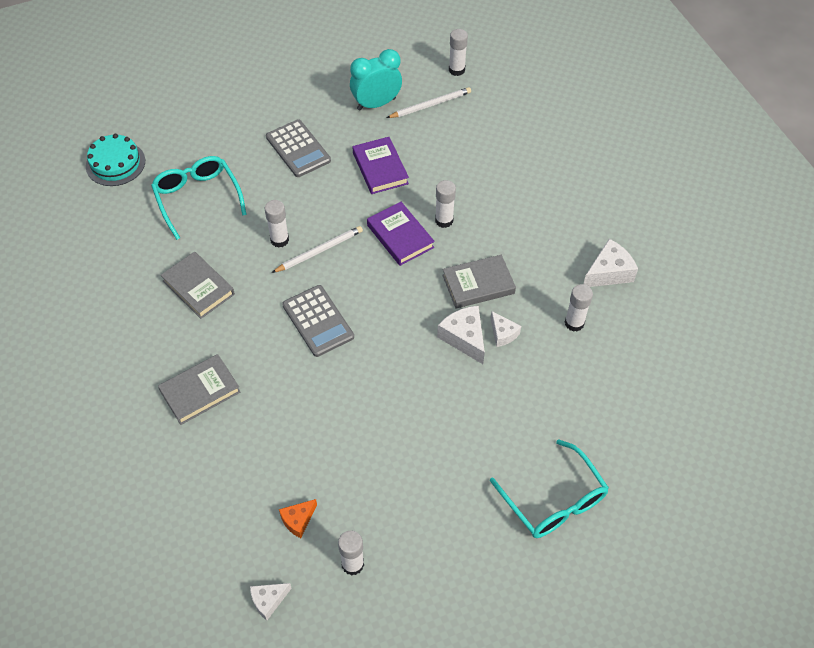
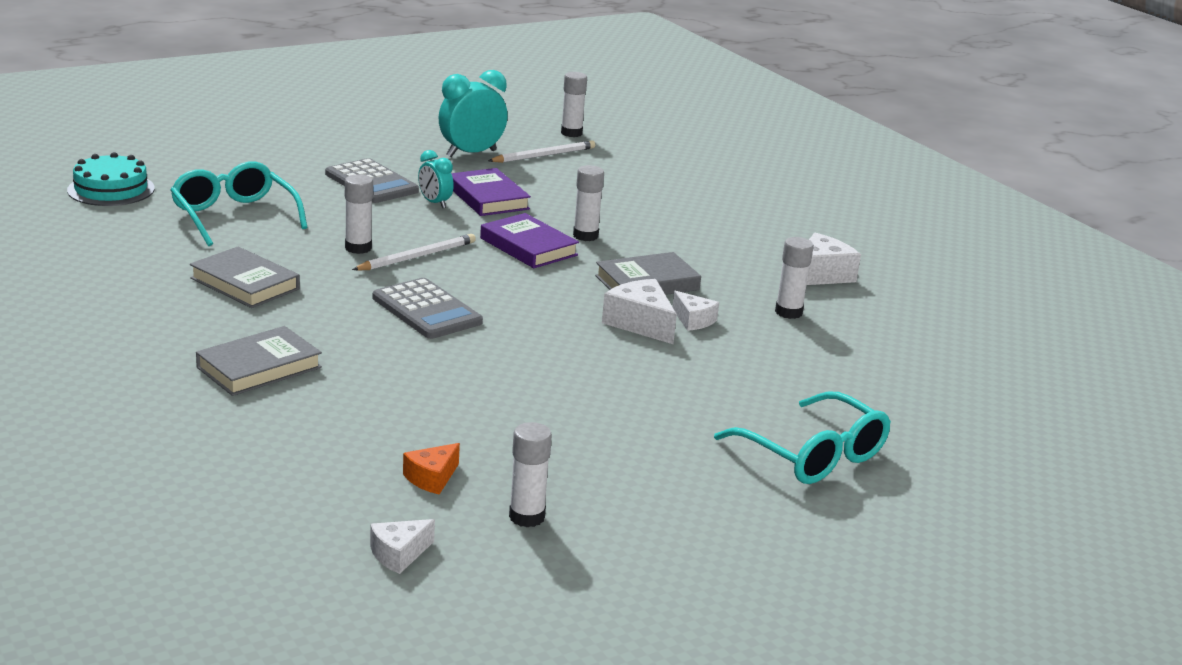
camera: 10 degrees left, 30 degrees down
none -> turquoise clock [418,150,454,208]

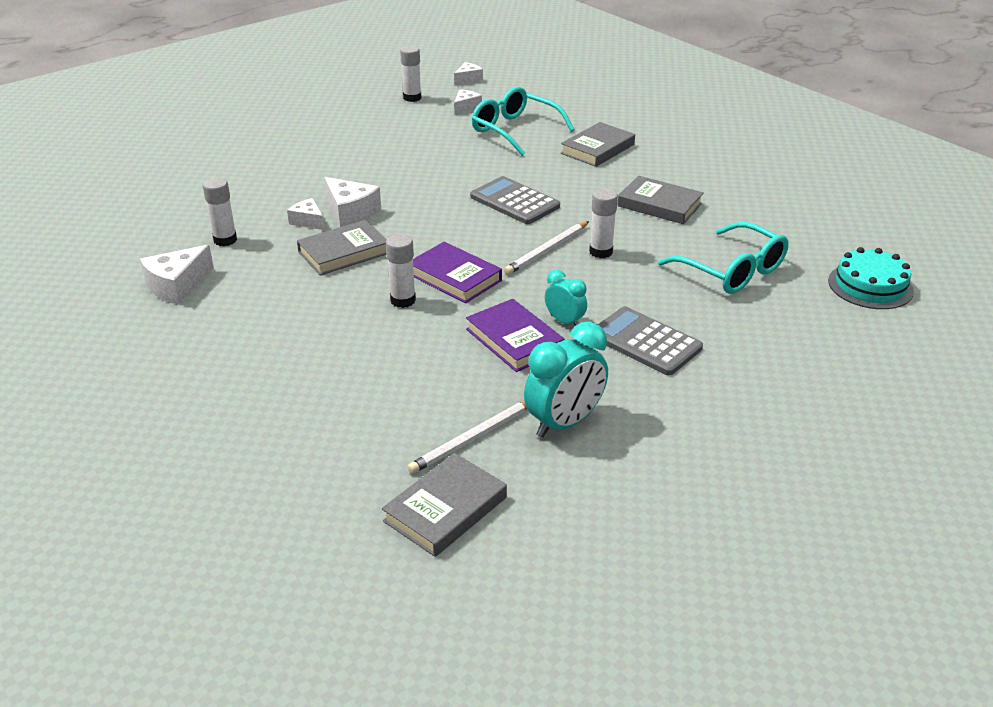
camera: 175 degrees right, 10 degrees up
orange cheese [403,443,460,495] -> white cheese [454,89,482,115]
white glue stick [561,72,587,137] -> grey book [382,453,507,557]
turquoise glasses [714,391,891,484] -> turquoise glasses moved to [472,87,574,156]

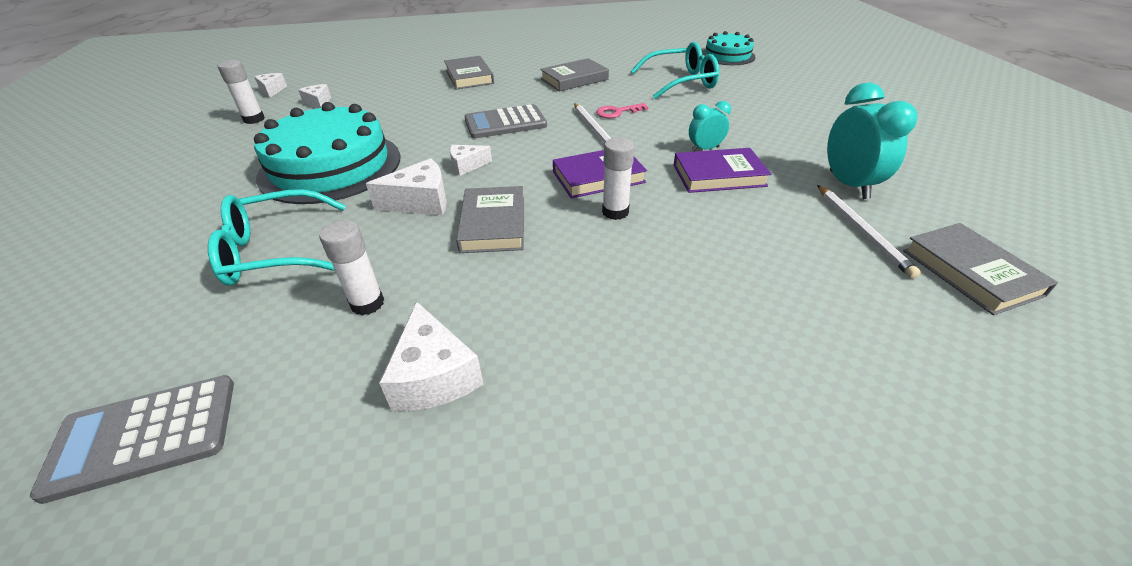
camera: 60 degrees left, 5 degrees up
white cheese [287,198,325,230] -> white cheese moved to [450,145,492,176]
turquoise glasses [472,87,574,156] -> turquoise glasses moved to [208,189,346,286]
white glue stick [589,188,618,258] -> pink key [596,103,648,118]
grey calculator [598,307,703,376] -> grey calculator moved to [30,375,234,504]
none -> turquoise cake [254,102,400,204]

